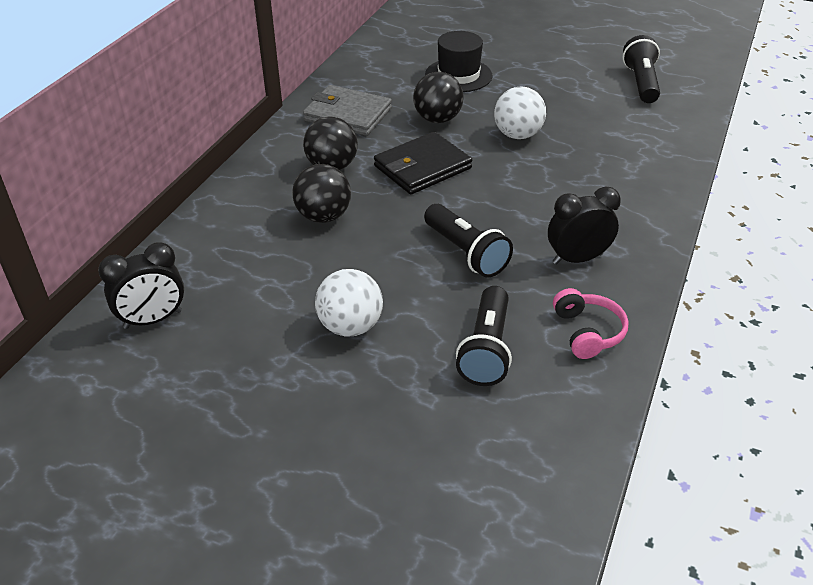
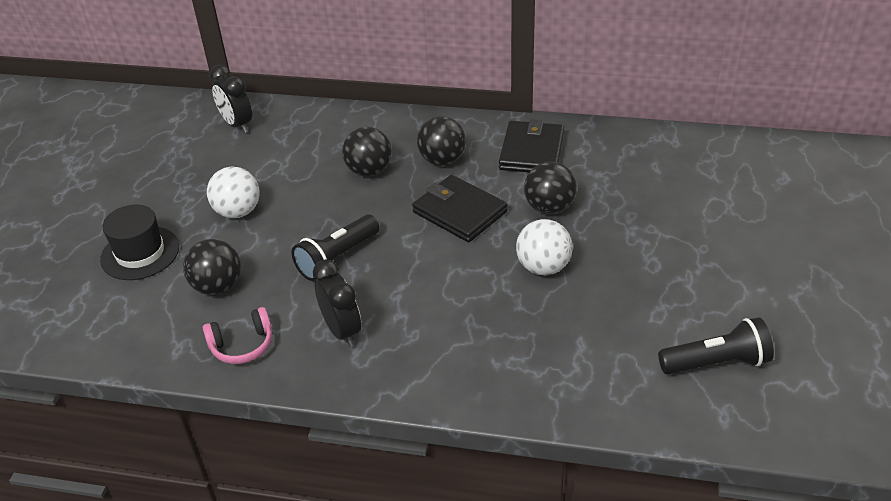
camera: 80 degrees right, 0 degrees up
grey wallet [303,85,392,136] -> black wallet [499,119,564,172]
black hat [425,31,493,92] -> black hat moved to [100,205,179,280]
black flashlight [456,286,512,386] -> black ball [183,239,241,295]

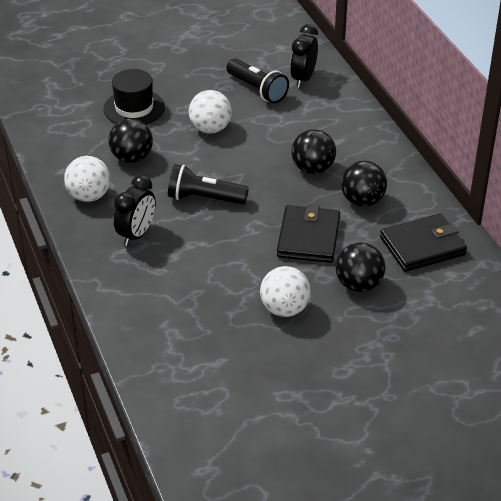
camera: 55 degrees right, 0 degrees up
pink headphones [203,307,272,364] -> white ball [64,156,110,202]
black flashlight [658,317,774,375] -> black flashlight moved to [226,58,289,103]

